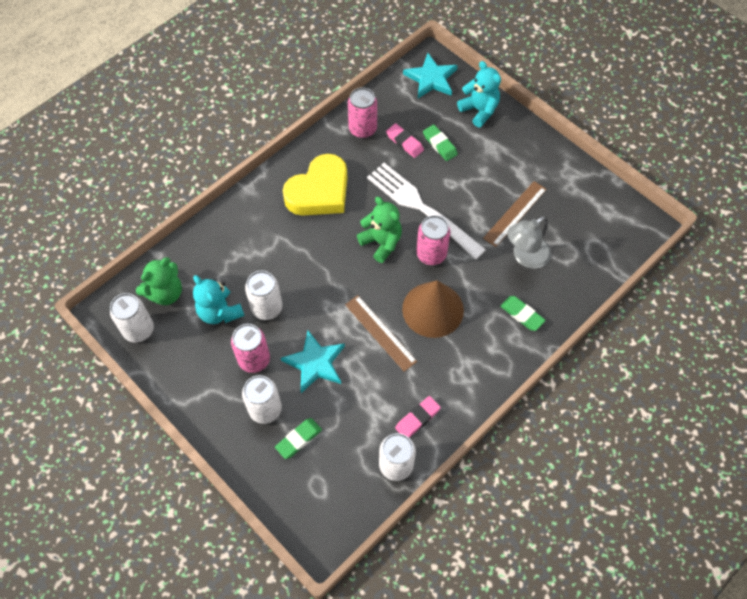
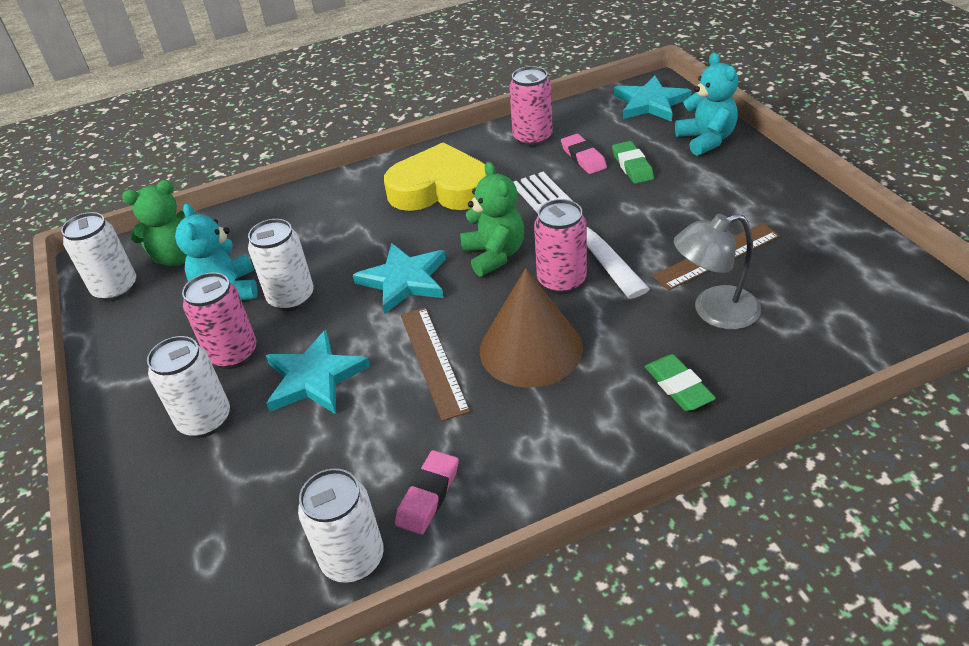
camera: 25 degrees right, 20 degrees down
green eraser [275,418,322,459] -> none
yellow heart [283,154,347,215] -> yellow heart turned 150 degrees counterclockwise [384,143,487,211]
pink eraser [395,396,441,438] -> pink eraser turned 45 degrees counterclockwise [395,450,459,535]
none -> turquoise star [353,243,446,314]

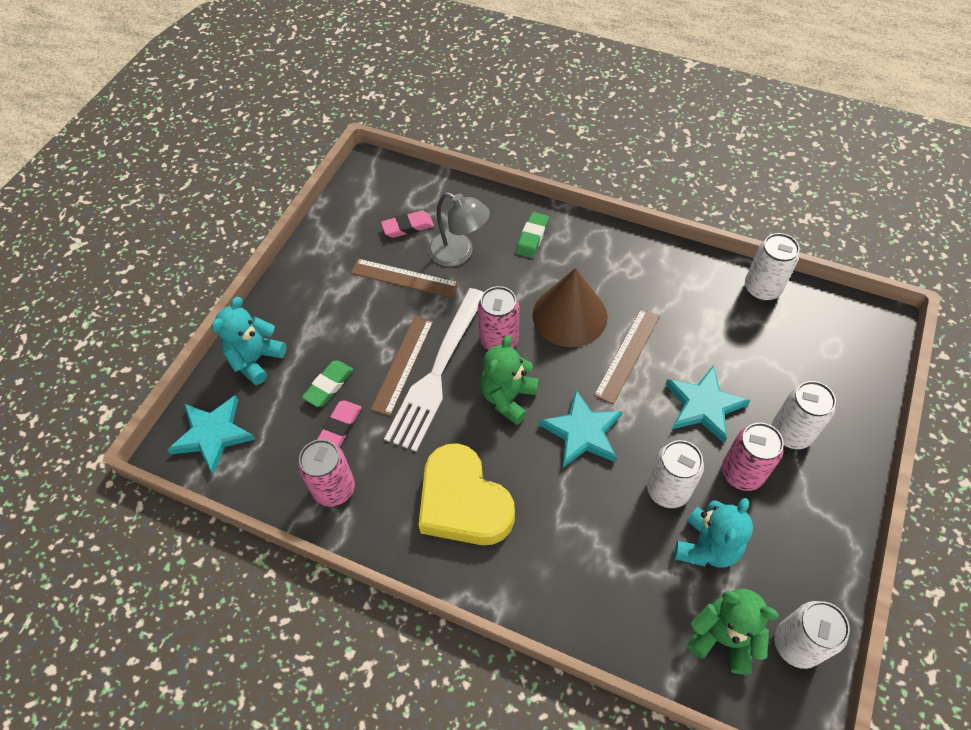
camera: 135 degrees left, 15 degrees up
pink eraser [395,450,459,535] -> pink eraser moved to [381,210,434,238]
none -> brown ruler [370,316,434,416]

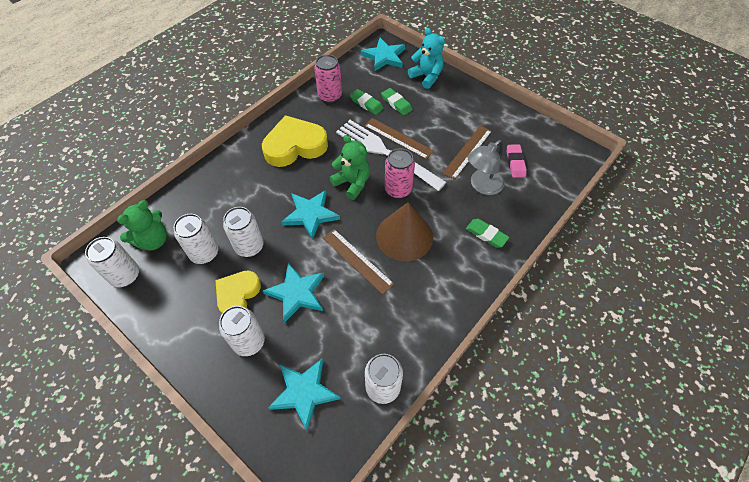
camera: 105 degrees right, 0 degrees up
pink eraser [317,400,362,447] -> green eraser [350,89,383,115]
turquoise teddy bear [674,498,753,568] -> white can [174,214,218,264]
pink can [722,423,784,491] -> yellow heart [215,271,261,313]
none -> turquoise star [268,358,341,431]

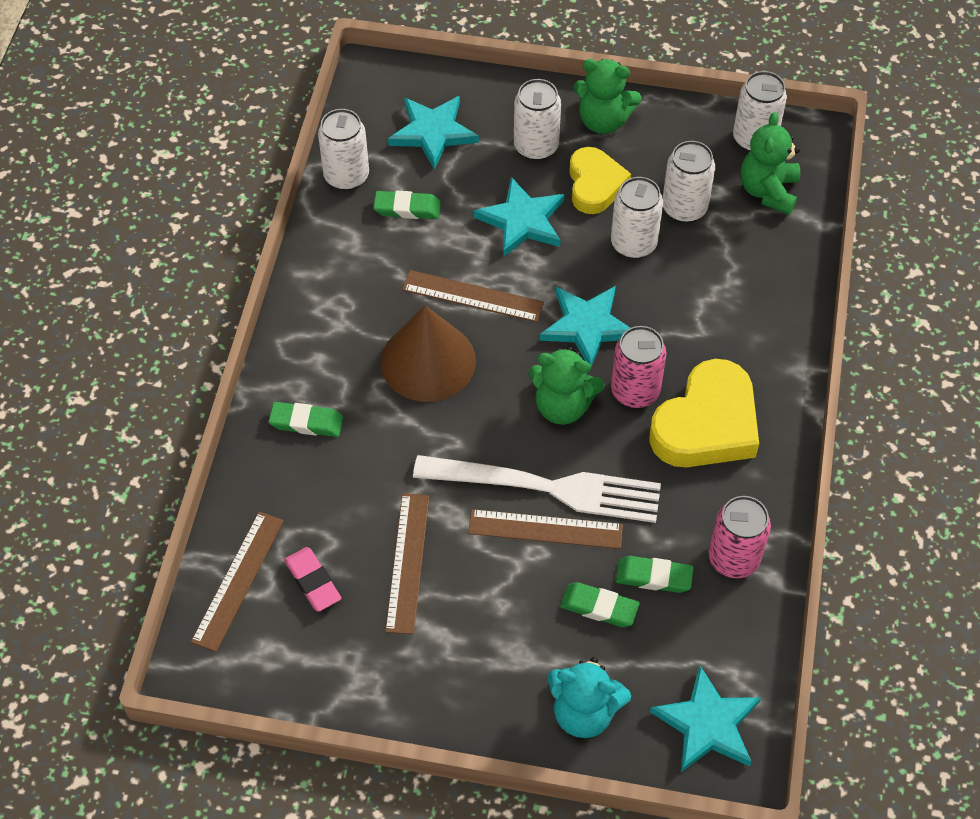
camera: 150 degrees right, 0 degrees up
pink can [385,148,415,199] -> pink can moved to [611,326,666,408]
grey lamp [467,140,505,195] -> none
none -> brown ruler [191,511,284,652]
none -> green eraser [373,190,441,219]
none -> green teddy bear [574,59,642,134]

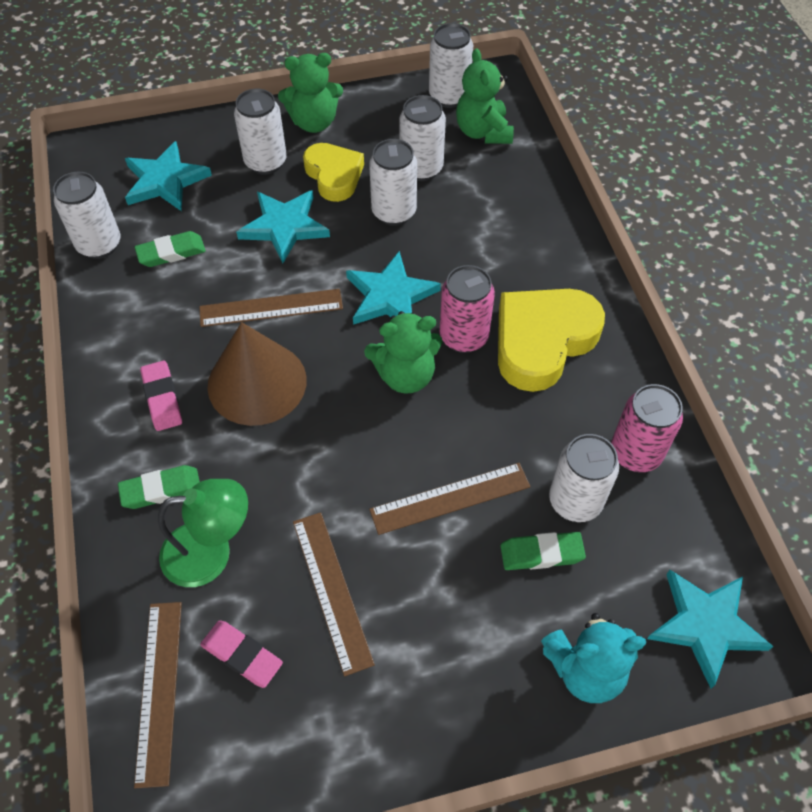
camera: 25 degrees left, 0 degrees up
white fork [413,455,661,523] -> none
green eraser [616,556,694,593] -> white can [549,434,619,522]
yellow heart [649,359,759,467] -> yellow heart turned 150 degrees counterclockwise [498,289,605,392]
none -> pink eraser [140,361,182,431]
none -> green lamp [158,479,248,587]

